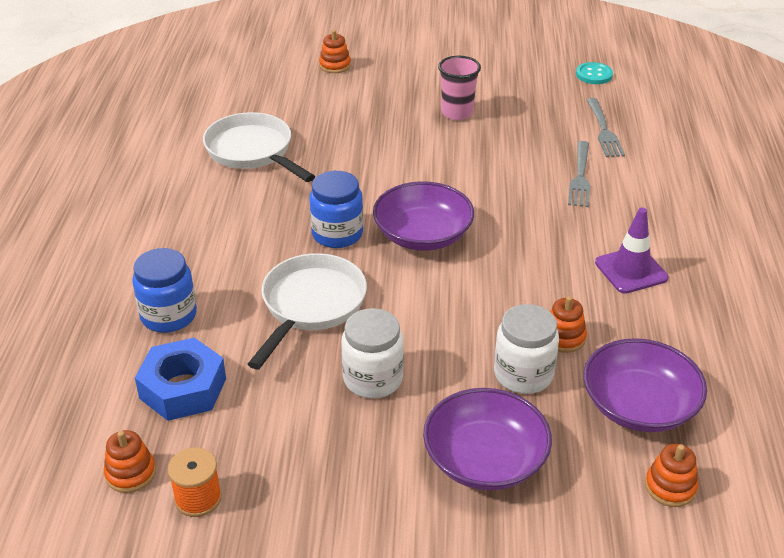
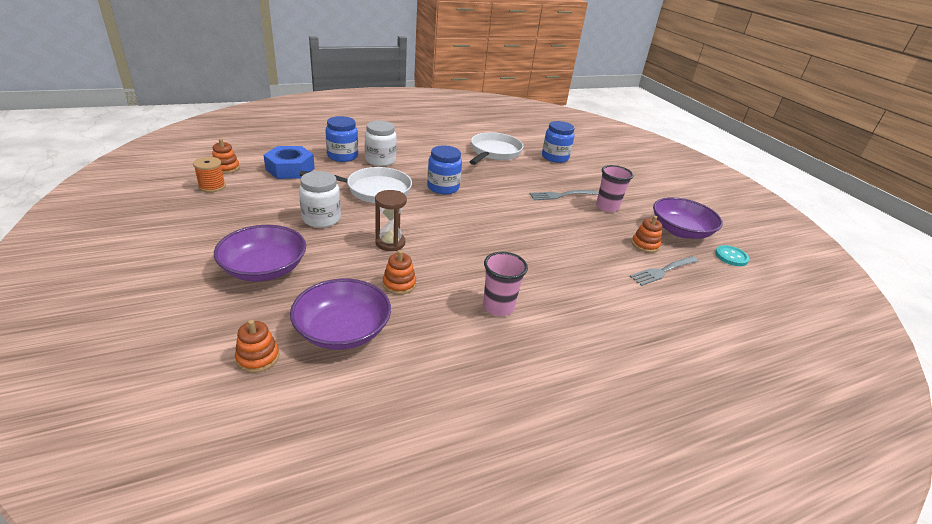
camera: 60 degrees right, 5 degrees down
orange stacking toy [319,30,351,73] -> orange stacking toy moved to [632,216,662,253]
purple bowl [373,181,474,251] -> purple bowl moved to [653,197,723,239]
white jar [494,304,559,394] -> white jar moved to [365,121,397,166]
grey fork [568,141,590,207] -> grey fork moved to [529,190,599,200]
purple traffic cone [595,207,668,294] -> pink cup [483,252,528,316]
none -> brown hourglass [375,190,407,251]
none -> blue jar [542,121,575,163]

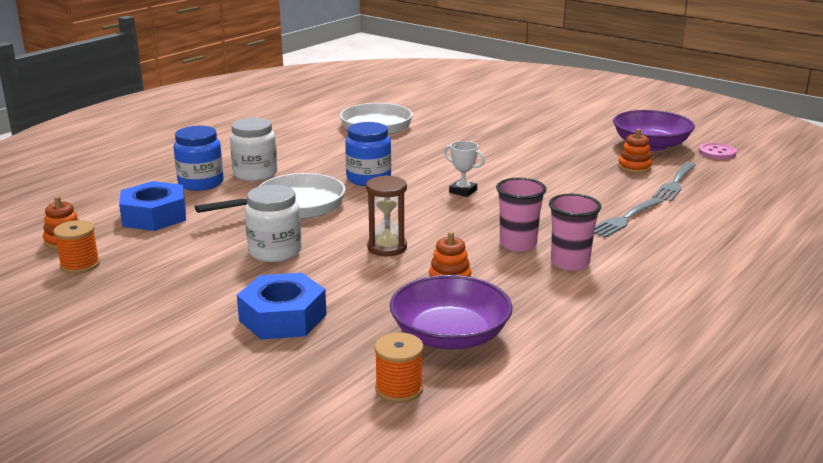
camera: 25 degrees left, 10 degrees down
purple bowl [214,225,306,281] -> blue nut [237,273,327,340]
orange stacking toy [235,320,279,373] -> orange spool [374,332,424,403]
grey fork [529,190,599,200] -> grey fork moved to [594,197,664,238]
blue jar [542,121,575,163] -> none
pink cup [596,165,634,212] -> pink cup moved to [496,178,546,251]
turquoise button [715,245,750,266] -> pink button [699,143,737,160]
none -> white trophy [444,141,485,197]

